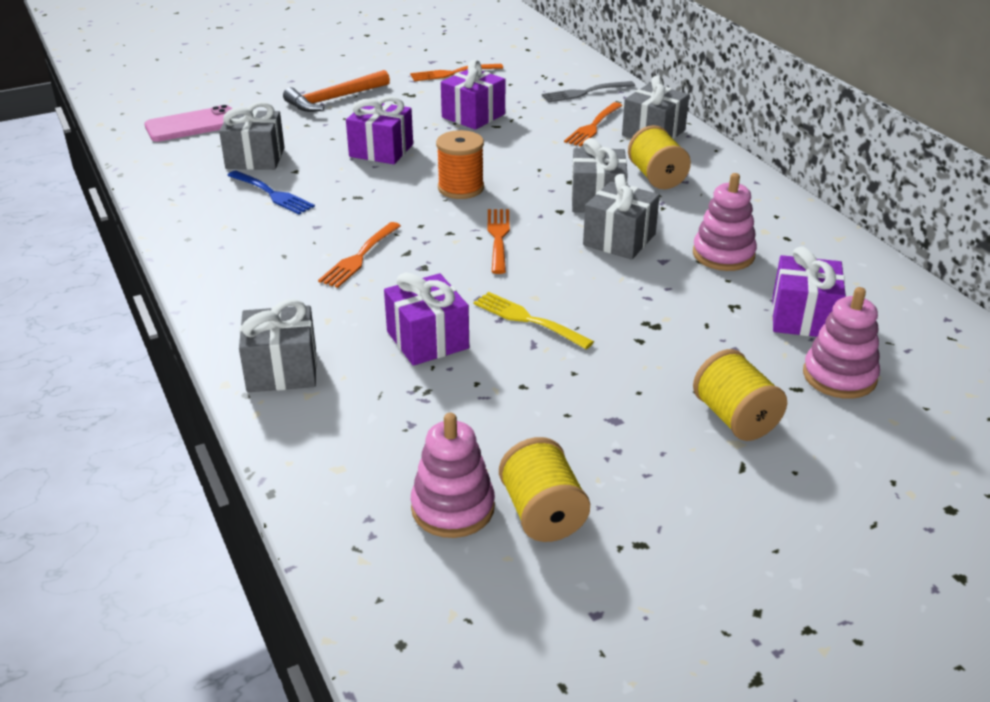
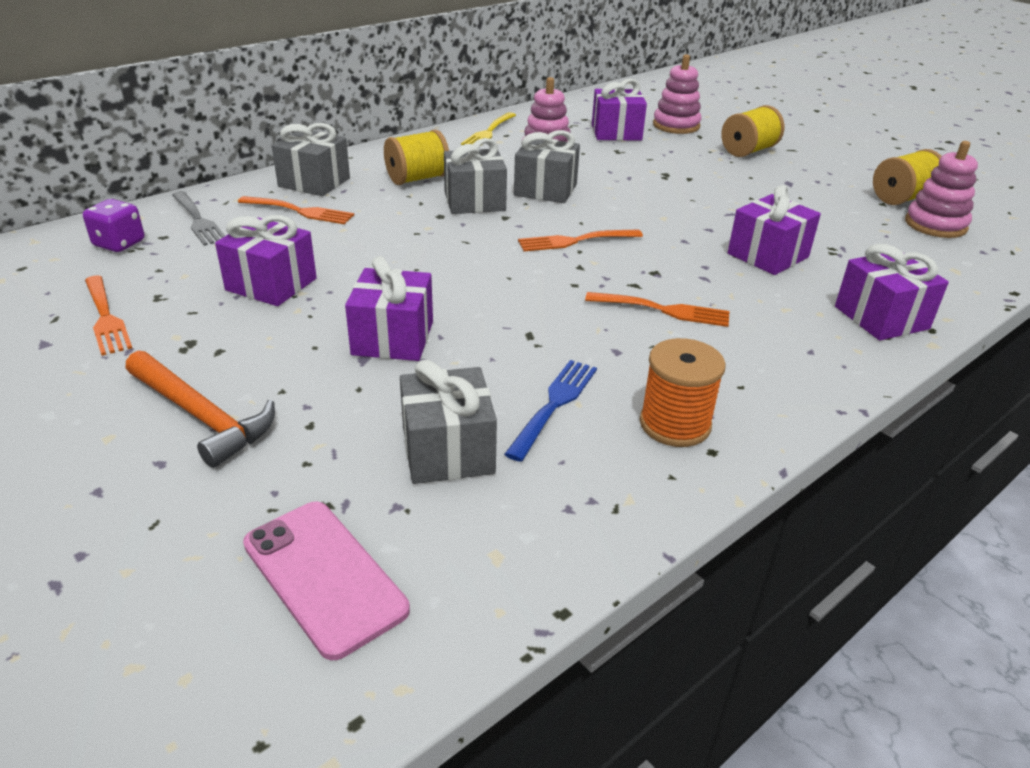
camera: 105 degrees left, 0 degrees up
grey gift [239,299,317,392] -> purple gift [835,244,949,341]
orange spool [436,130,484,199] -> orange spool moved to [640,338,726,447]
yellow fork [474,292,594,349] -> yellow fork moved to [461,112,516,145]
none -> purple dice [83,199,144,252]

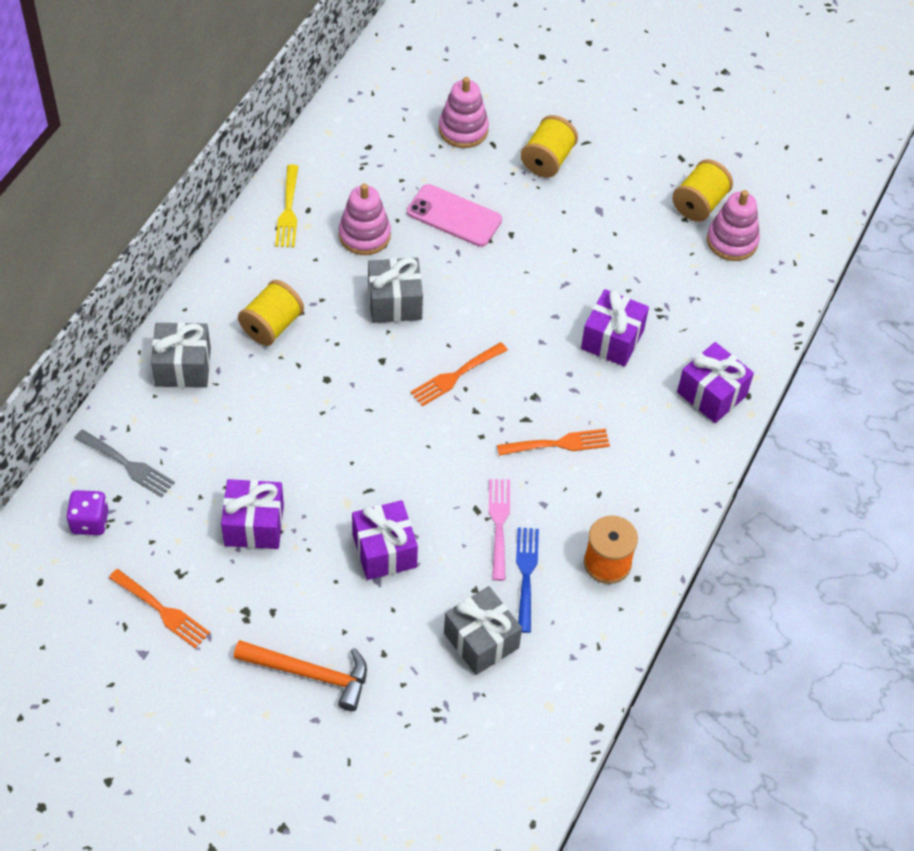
camera: 25 degrees left, 20 degrees up
orange fork [238,196,354,224] -> none
pink phone [243,501,410,660] -> pink phone moved to [407,184,502,247]
grey gift [444,138,507,214] -> none
purple gift [592,79,647,141] -> none
none -> pink fork [489,479,510,581]

